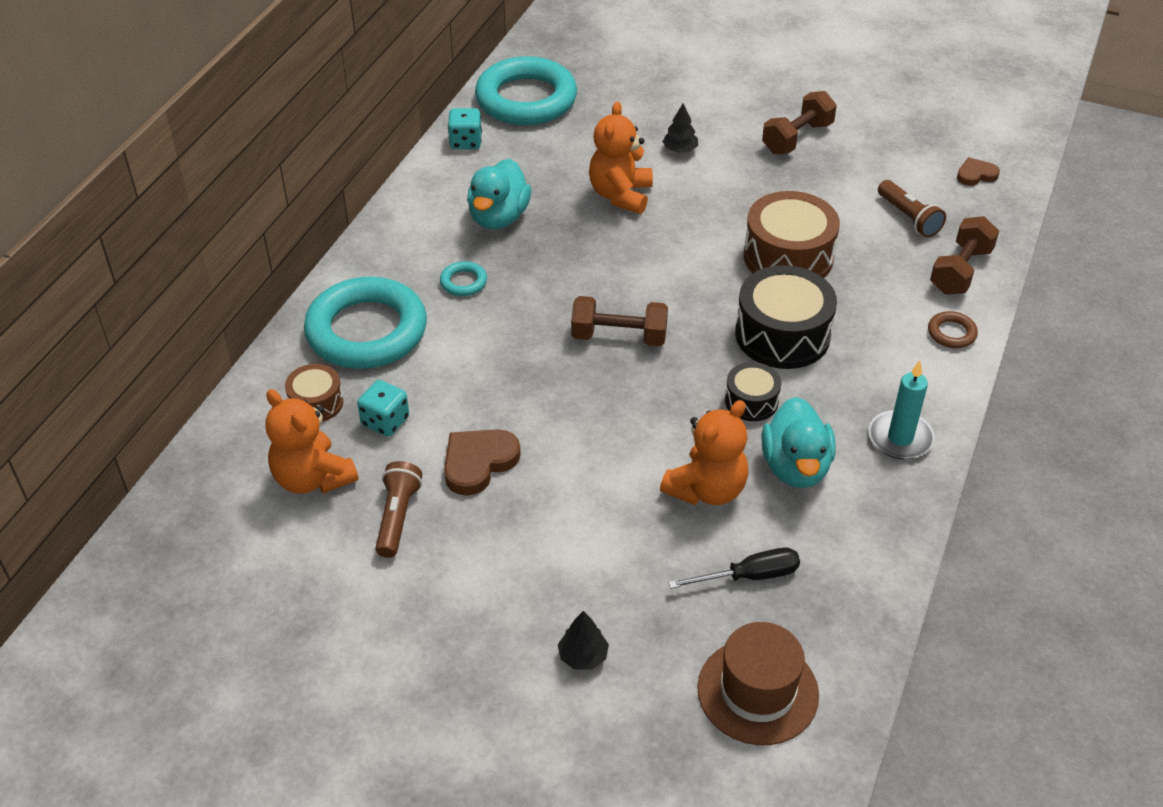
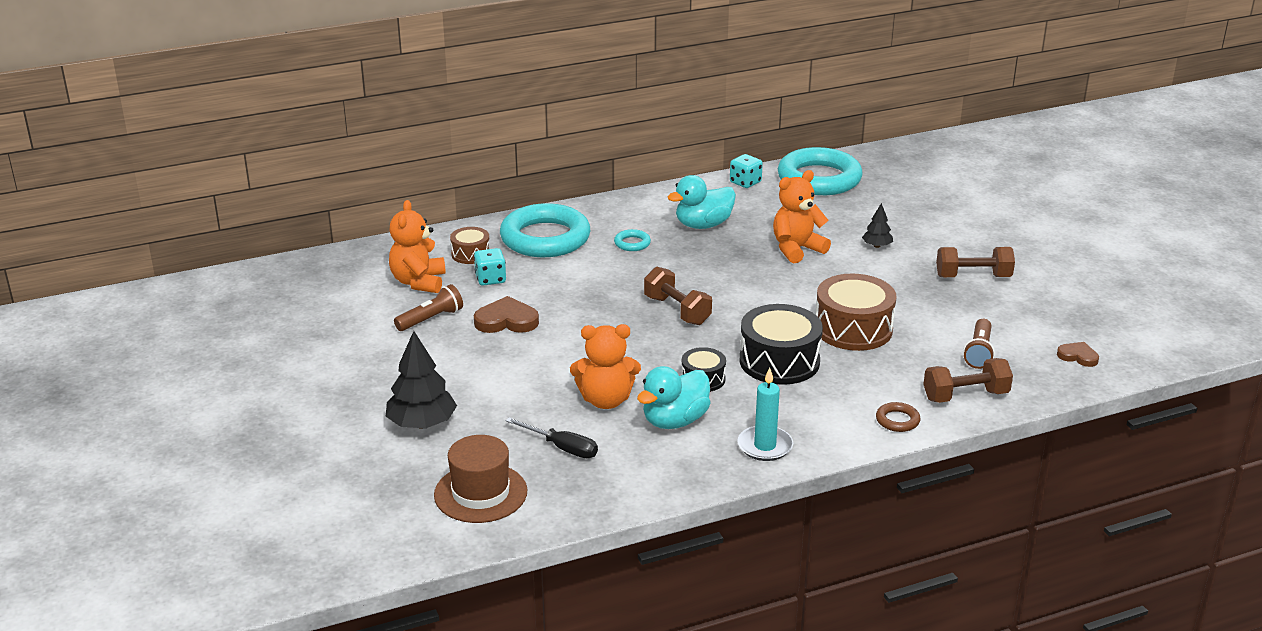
camera: 45 degrees right, 15 degrees down
black tree [558,611,609,669] -> black tree [386,331,457,428], size x1.90

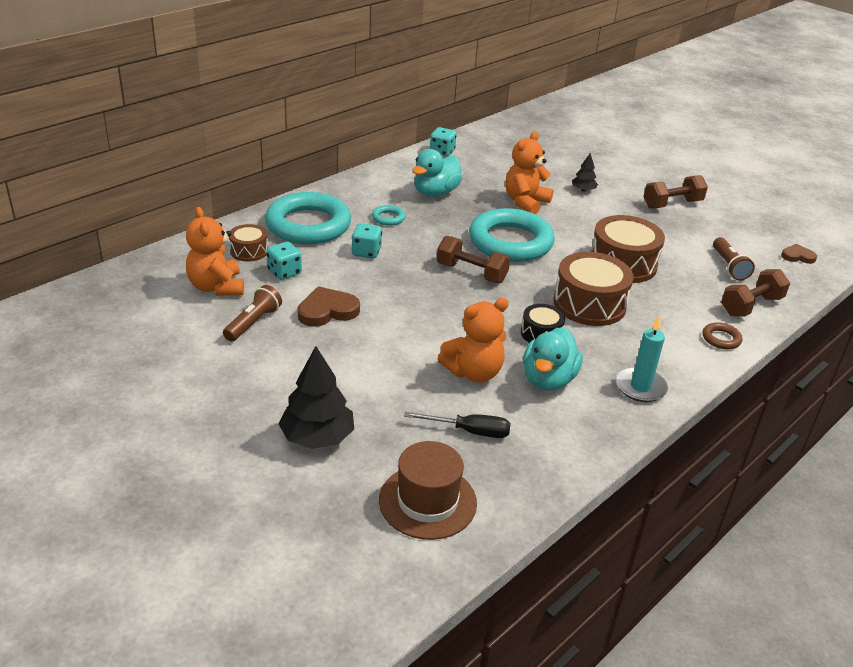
camera: 25 degrees left, 5 degrees up
black drum [740,304,823,385] -> brown drum [554,252,634,326]
turquoise ring [778,147,863,195] -> turquoise ring moved to [469,208,555,262]
none -> turquoise dice [352,223,382,259]

